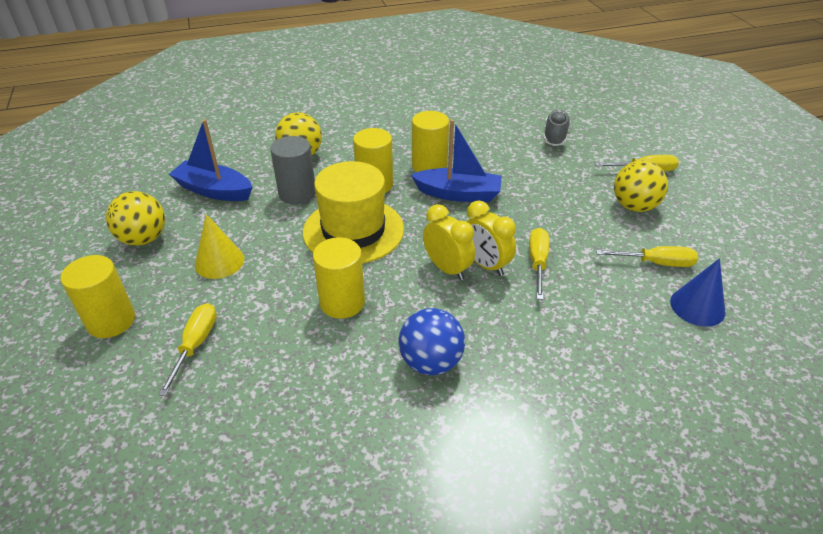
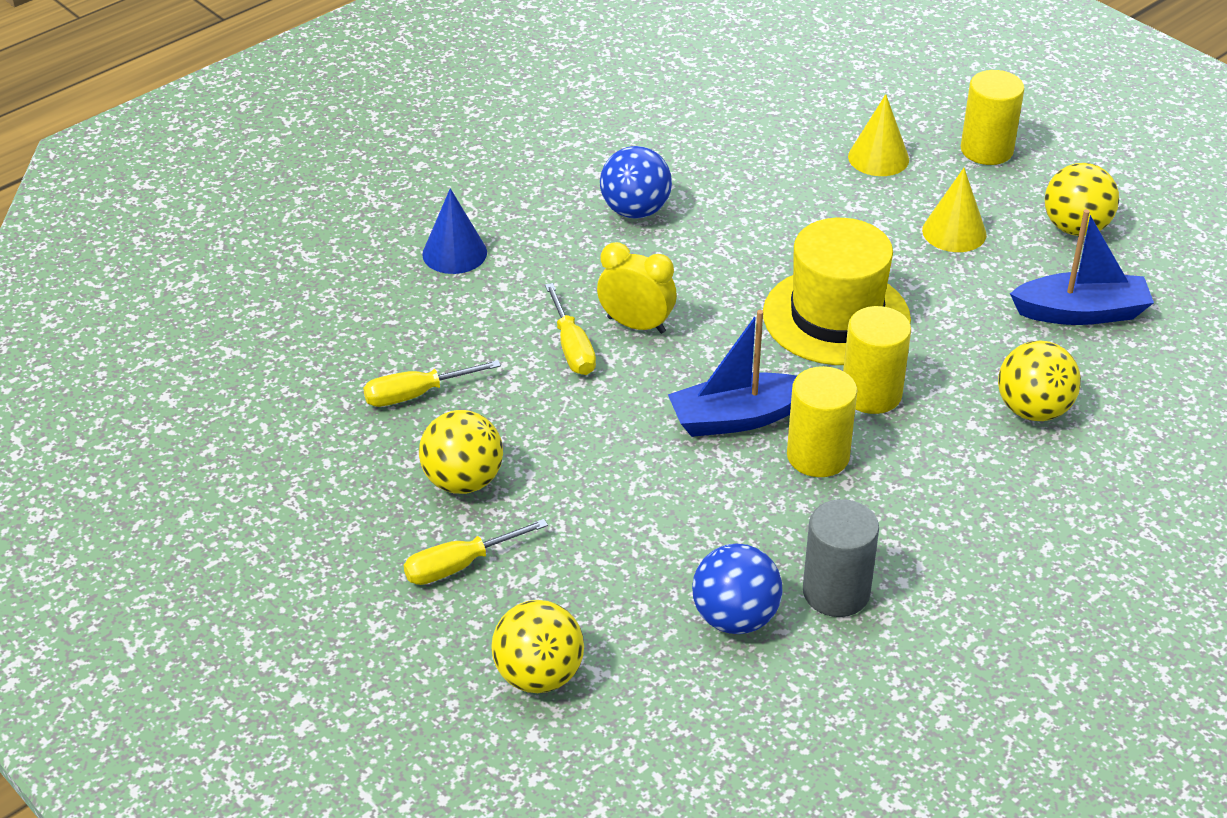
camera: 155 degrees right, 0 degrees up
yellow screwdriver [158,303,217,396] -> yellow cone [848,94,909,176]
grey cylinder [270,136,316,205] -> grey cylinder moved to [803,499,879,617]
yellow cylinder [313,237,365,319] -> none
yellow clock [423,204,475,280] -> none
grey shoe [544,110,571,146] -> none
blue cone [670,258,726,327] -> blue cone moved to [422,188,487,274]
none -> yellow ball [491,600,584,693]
none -> blue ball [692,544,783,634]

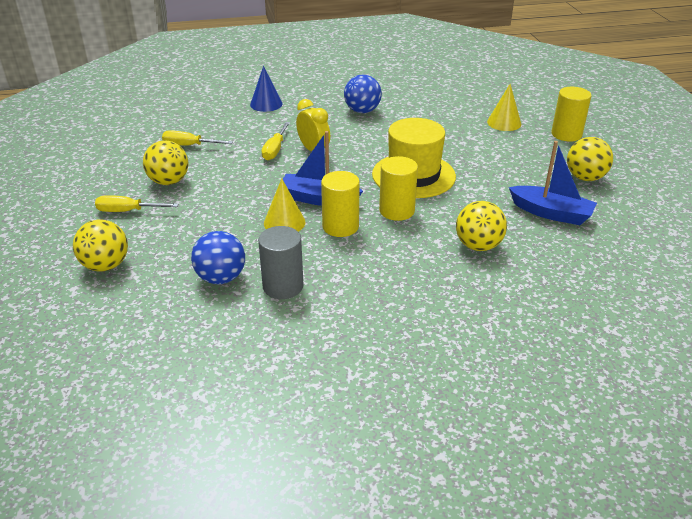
camera: 30 degrees right, 5 degrees down
yellow cone [922,168,987,252] -> yellow cone moved to [264,178,306,232]

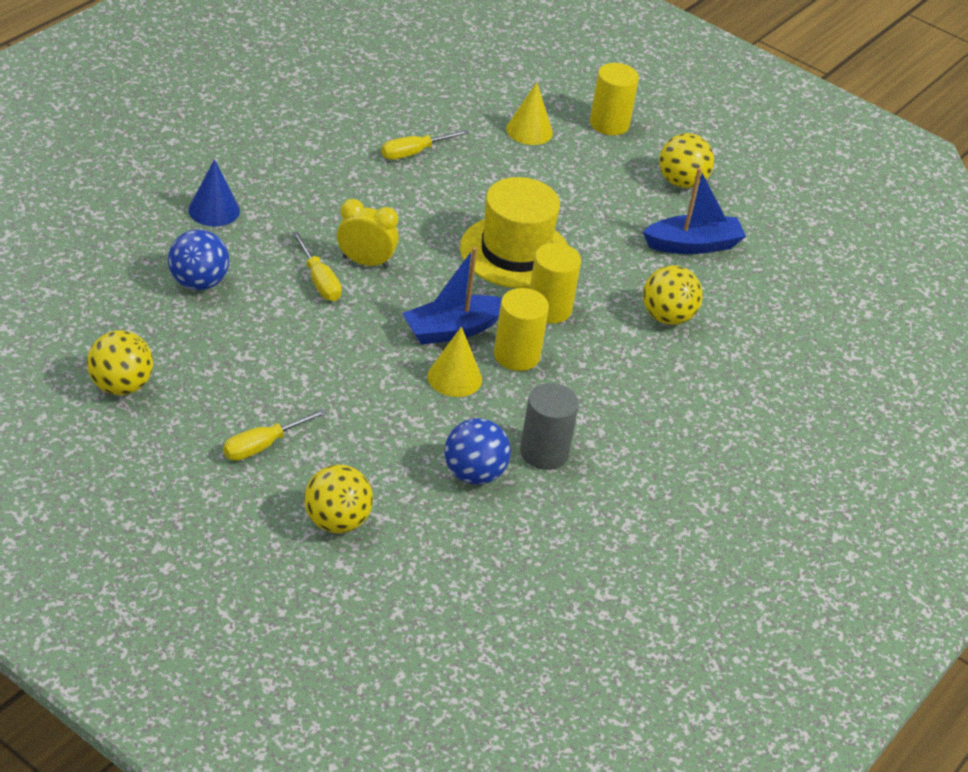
camera: 45 degrees left, 5 degrees up
yellow ball [143,140,188,185] -> yellow ball moved to [87,330,153,395]
yellow screwdriver [162,130,233,146] -> yellow screwdriver moved to [381,129,469,160]
blue ball [344,75,382,113] -> blue ball moved to [168,229,229,290]

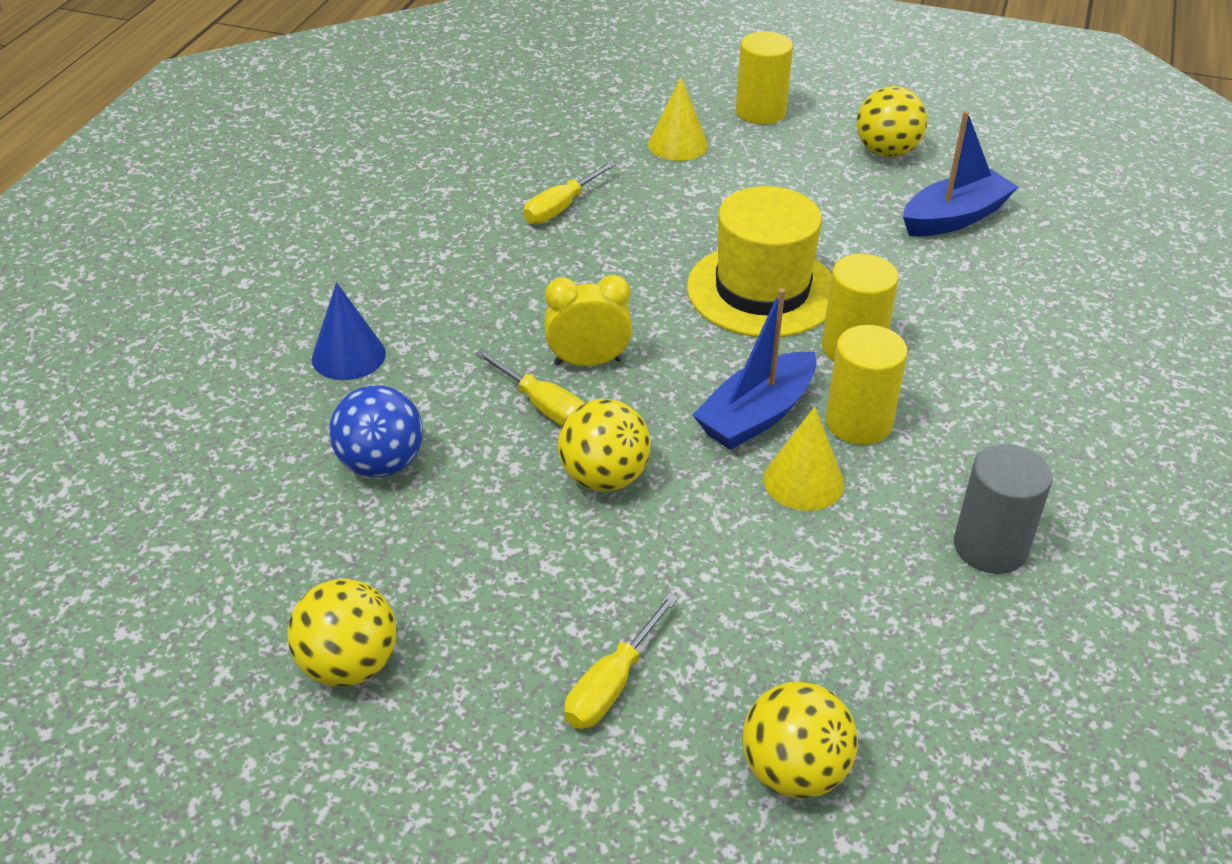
camera: 15 degrees left, 0 degrees up
blue ball [444,418,511,485] -> none
yellow ball [643,265,703,325] -> yellow ball moved to [558,399,651,492]

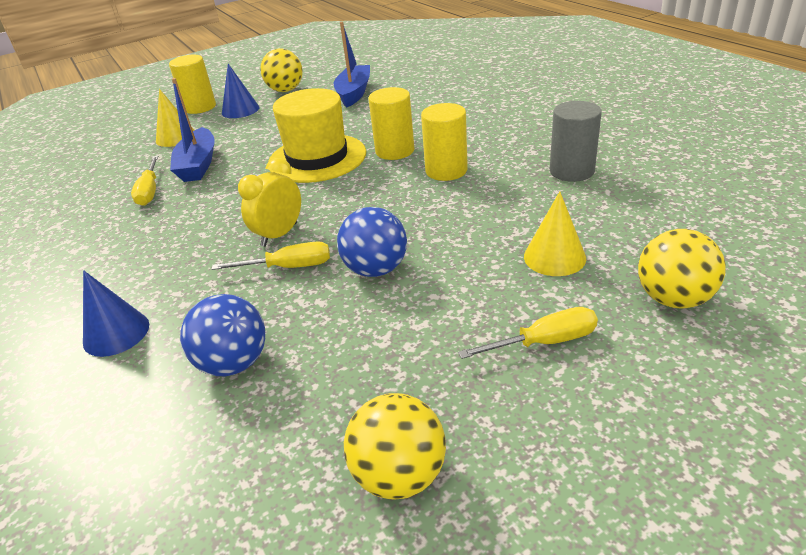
camera: 45 degrees left, 5 degrees down
yellow ball [558,399,651,492] -> blue ball [337,207,407,277]
yellow screwdriver [564,593,678,729] -> yellow screwdriver turned 90 degrees counterclockwise [458,307,598,359]
blue boat [693,288,816,450] -> blue boat moved to [170,78,215,182]
yellow cone [763,406,844,511] -> yellow cone moved to [524,191,586,276]
none -> blue cone [222,64,259,118]

